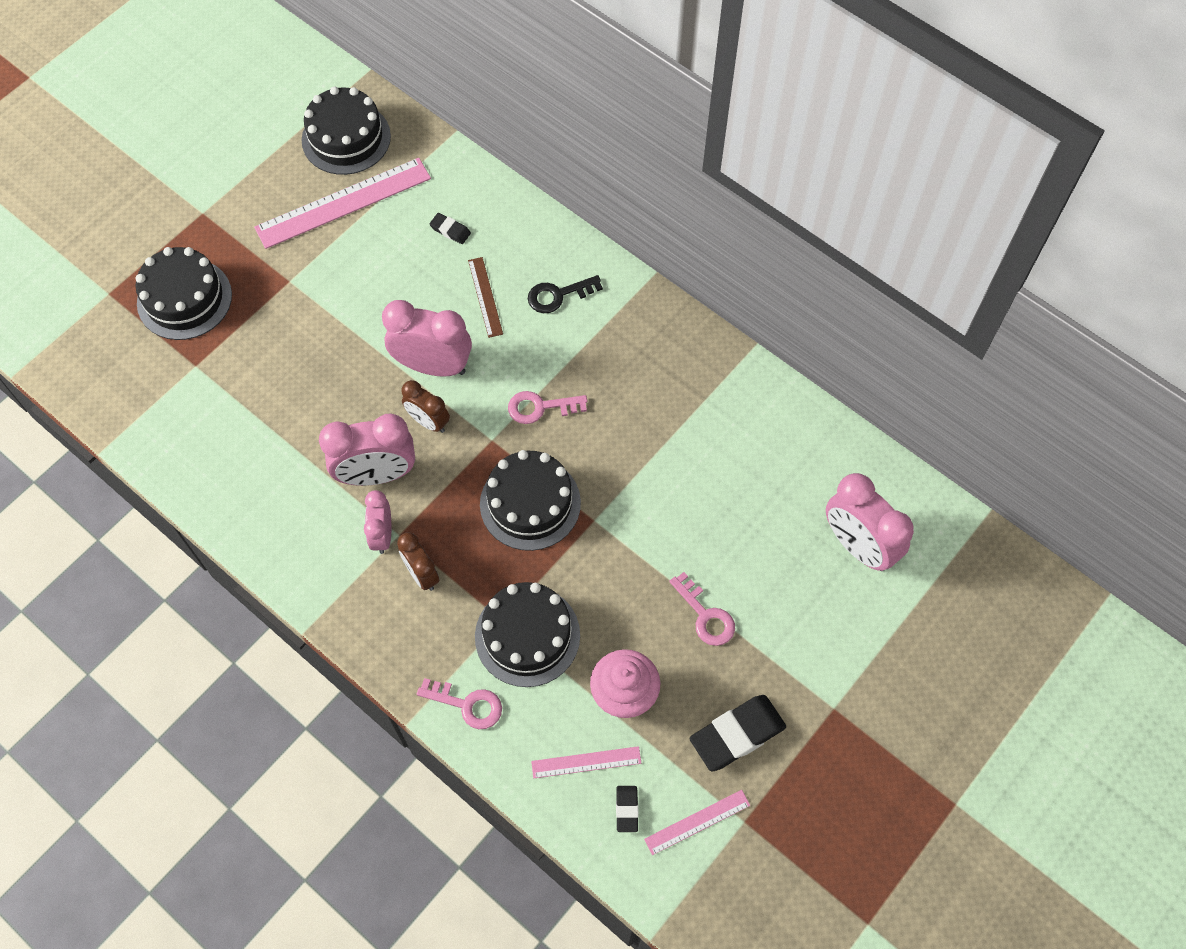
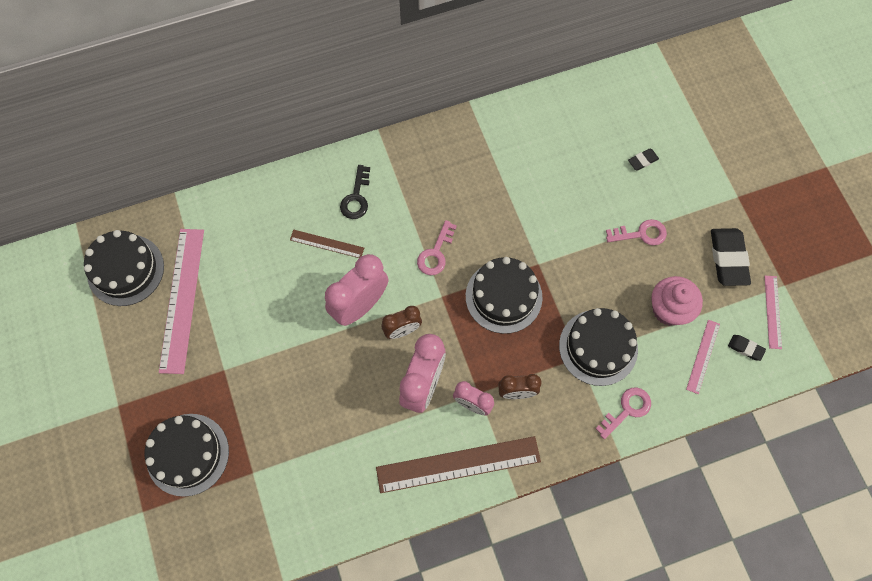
camera: 60 degrees left, 5 degrees up
black eraser [430,213,471,244] -> black eraser moved to [628,149,659,171]
pink clock [826,473,914,571] -> none
none -> brown ruler [376,436,541,493]

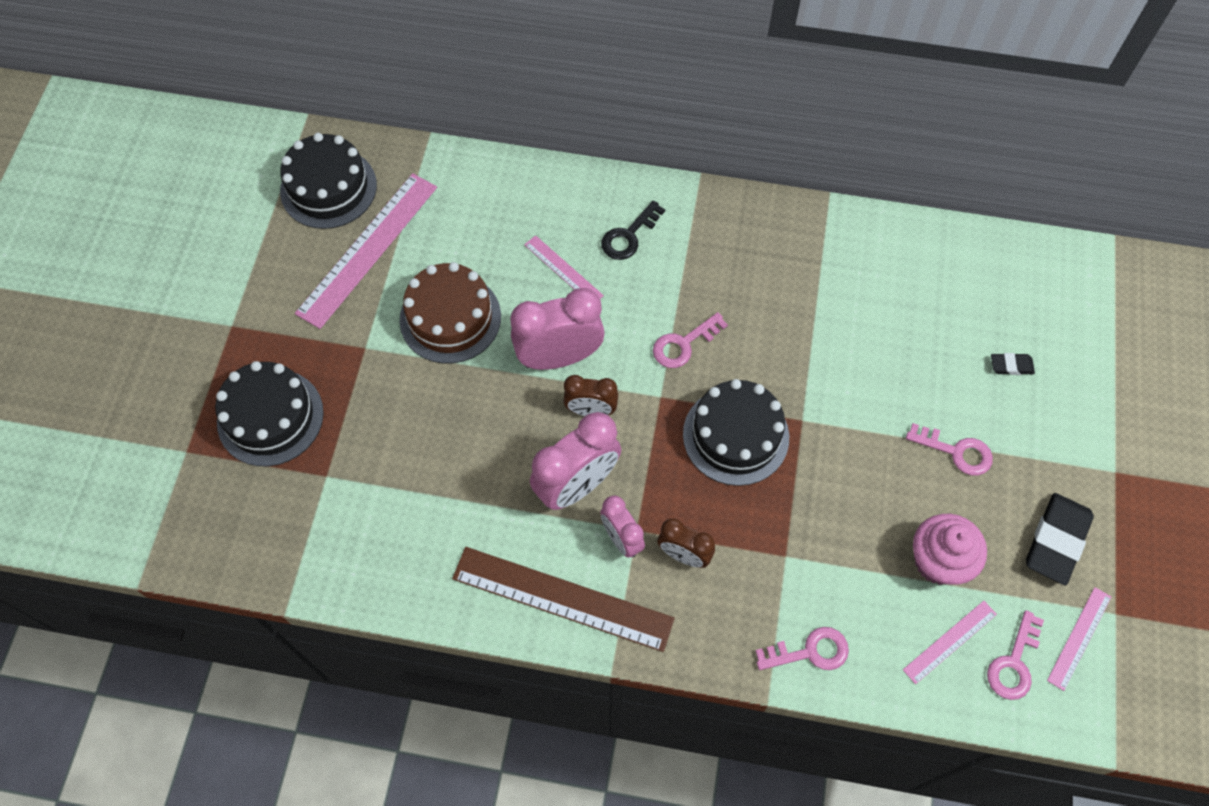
camera: 30 degrees right, 5 degrees down
brown ruler [290,230,364,258] -> pink ruler [524,235,604,299]
black cake [559,308,638,386] -> none
black eraser [728,335,766,361] -> pink key [987,610,1044,700]
none -> brown cake [400,262,501,364]

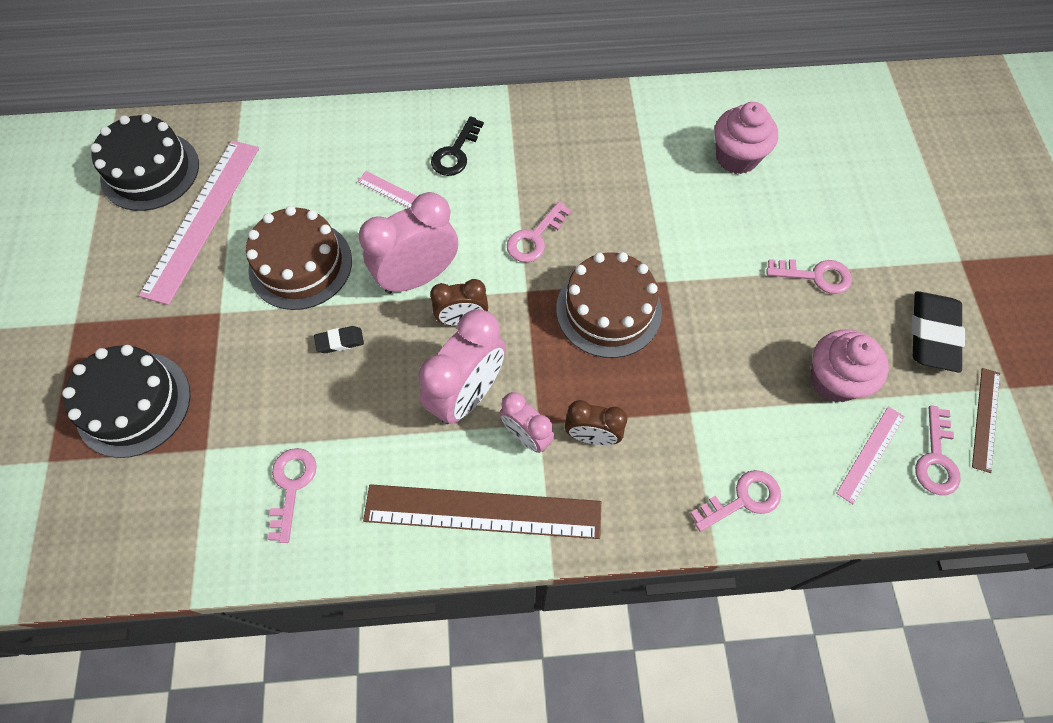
camera: 15 degrees left, 0 degrees up
black cake [683,379,789,486] -> brown cake [556,252,662,358]
black eraser [991,353,1035,375] -> black eraser moved to [314,326,364,353]
pink ruler [1047,587,1111,691] -> brown ruler [972,368,1000,473]
none -> pink key [268,448,317,543]
none -> pink cupcake [714,102,778,174]

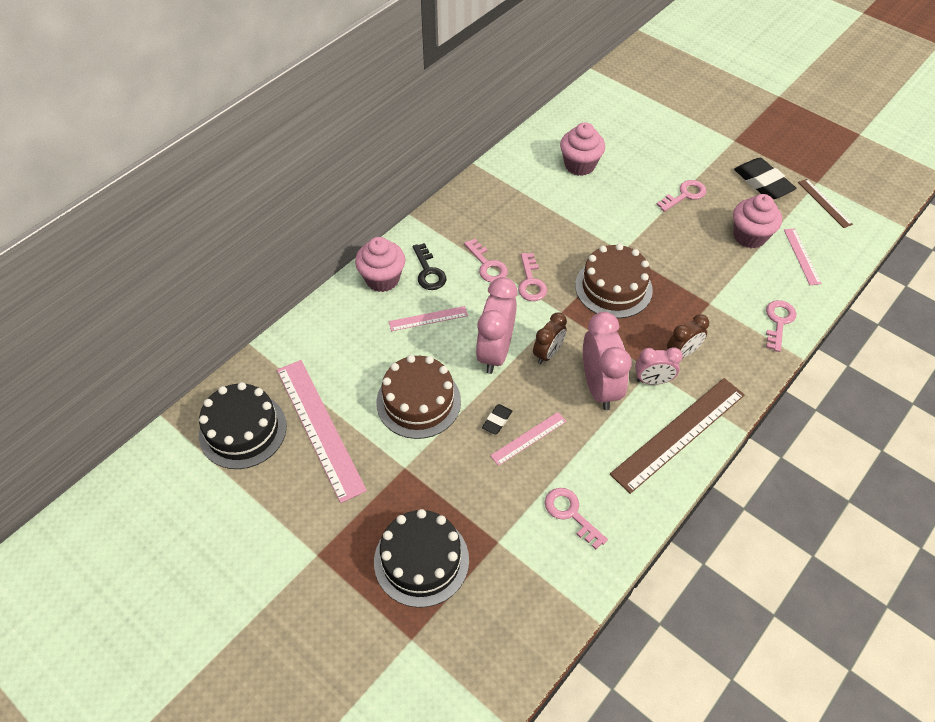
camera: 45 degrees left, 10 degrees down
pink key [915,406,961,495] -> pink key moved to [464,239,508,282]
none -> pink cupcake [355,237,405,292]
none -> pink ruler [490,412,567,466]

